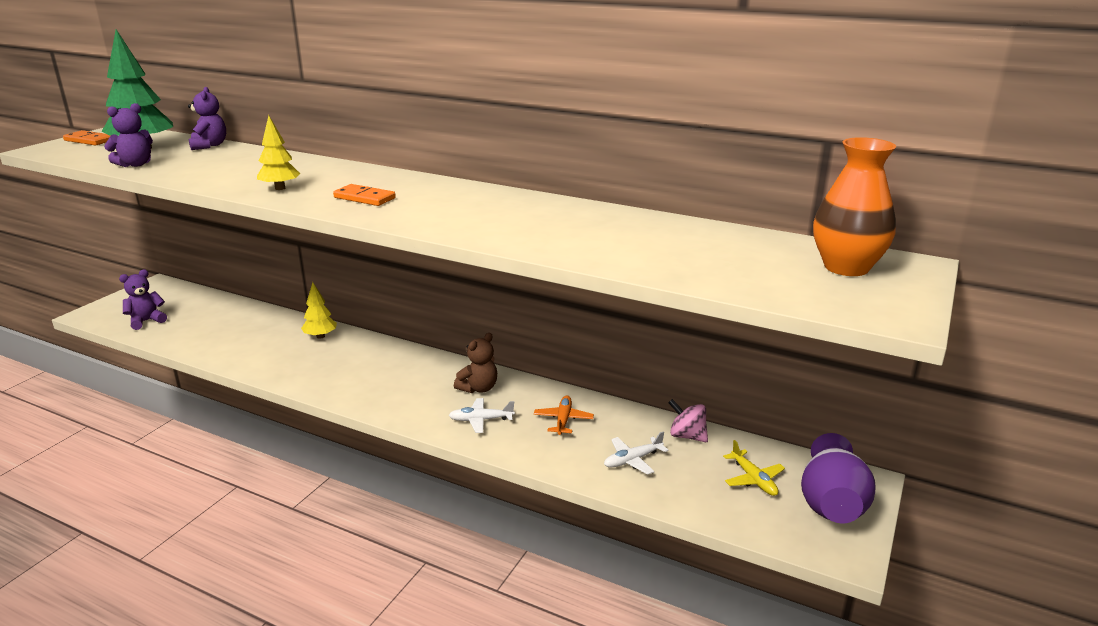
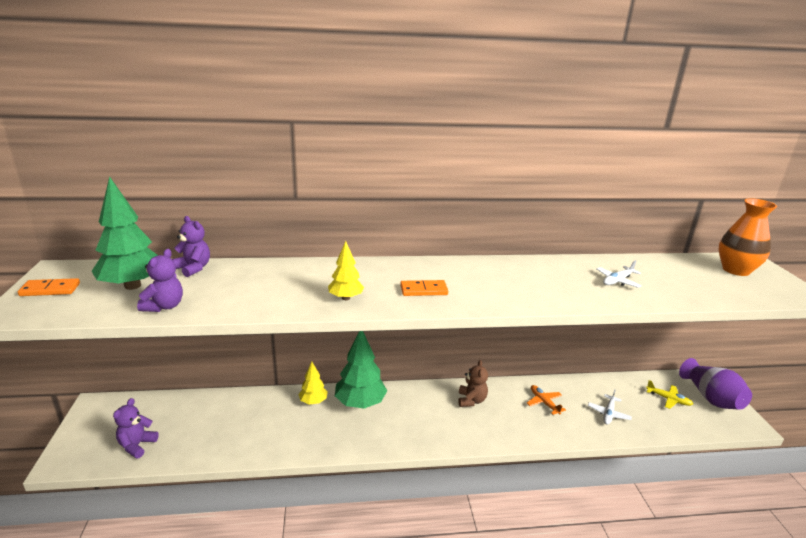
camera: 35 degrees left, 0 degrees up
white plane [448,398,515,433] -> white plane moved to [596,260,642,288]
pink spinning top [668,399,708,442] -> none
none -> green tree [335,331,387,409]

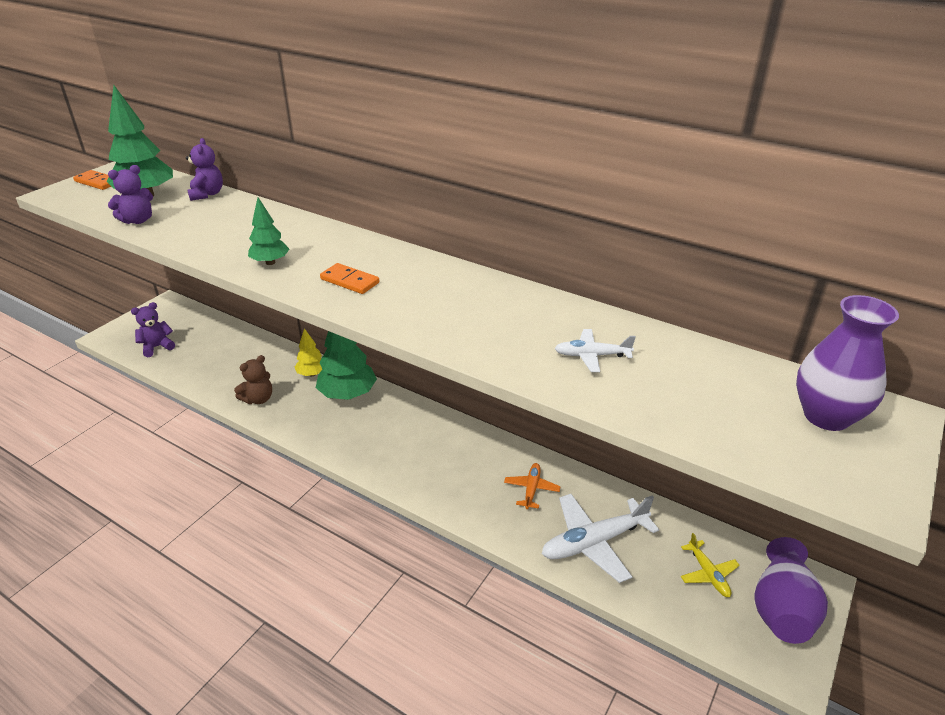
camera: 40 degrees right, 10 degrees up
yellow tree [328,241,364,300] -> green tree [248,198,289,265]
brown teddy bear [458,360,488,407] -> brown teddy bear moved to [234,355,272,404]
white plane [588,389,632,425] -> white plane [542,494,659,583], size x1.87
orange vase [719,198,777,276] -> purple vase [796,295,899,431]

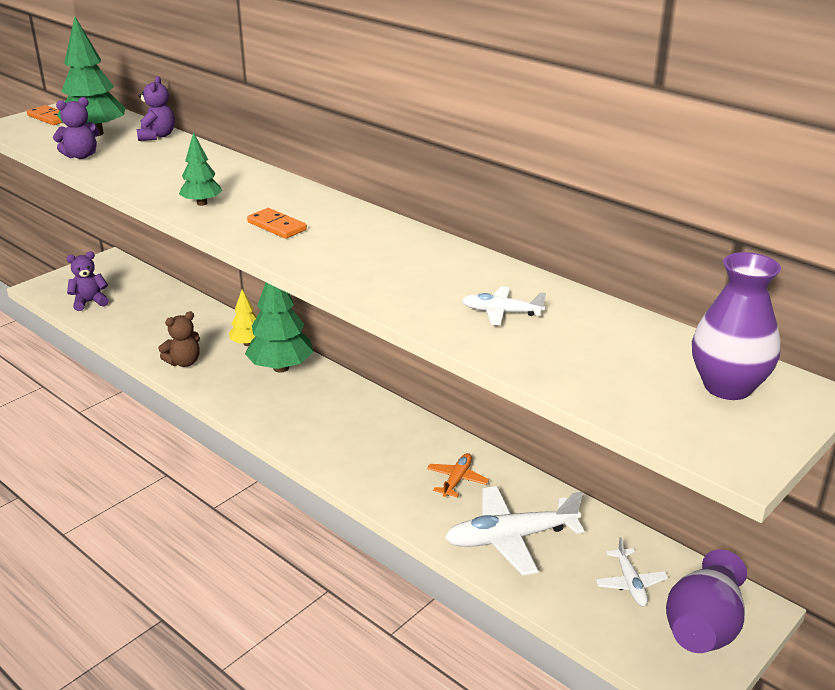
camera: 10 degrees right, 5 degrees down
yellow plane [680,533,740,597] -> white plane [596,537,668,606]

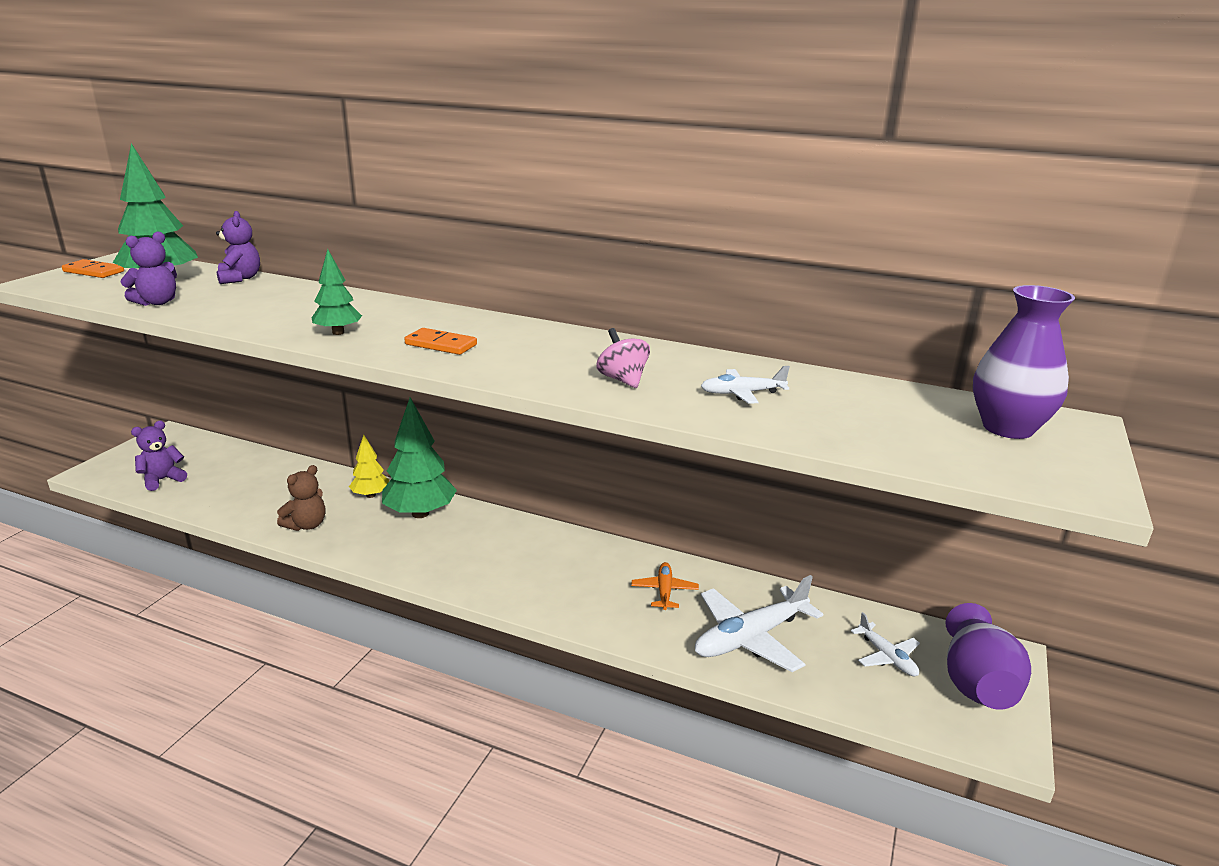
camera: 20 degrees left, 5 degrees down
none -> pink spinning top [596,328,650,388]

